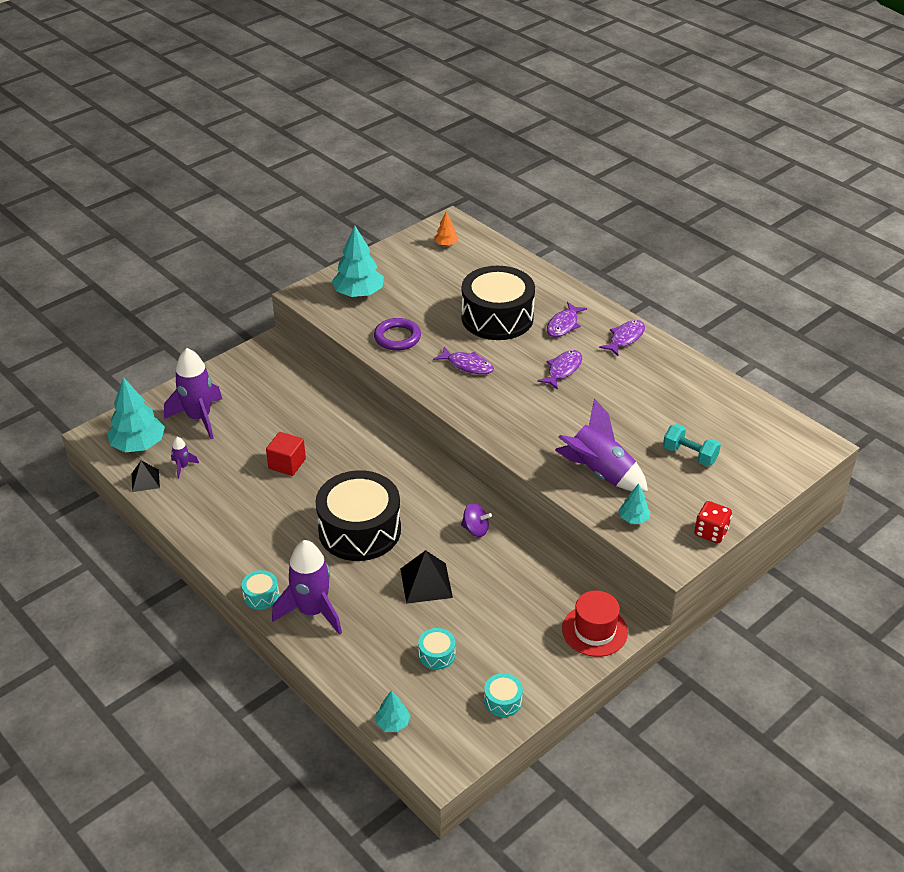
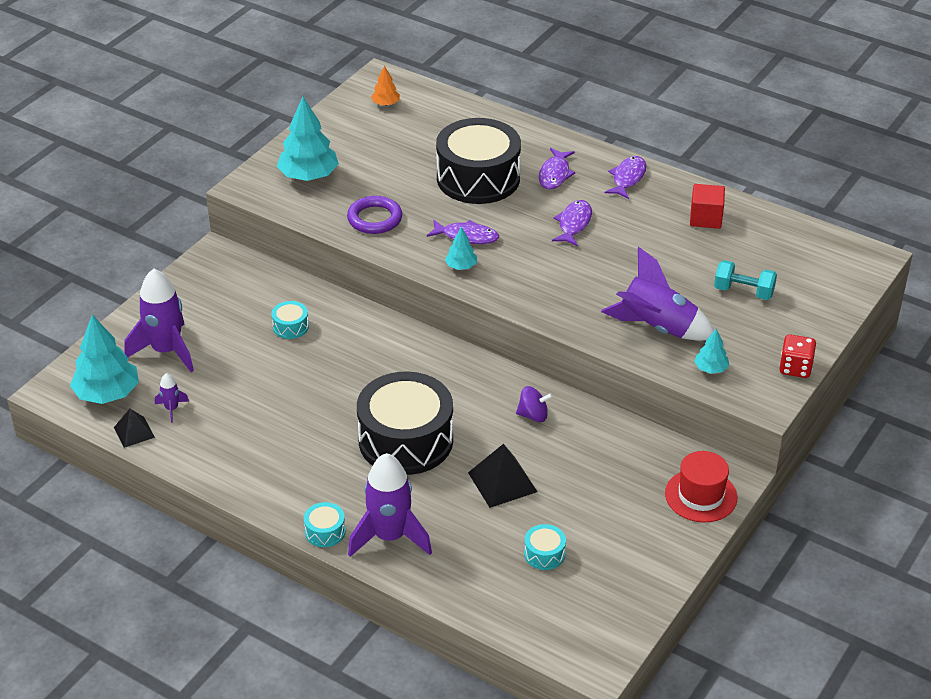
camera: 15 degrees left, 0 degrees up
red cube [266,432,306,476] -> red cube moved to [690,184,725,229]
turquoise tree [376,690,410,732] -> turquoise tree moved to [445,227,477,270]
turquoise drum [484,673,523,717] -> turquoise drum moved to [271,301,309,339]

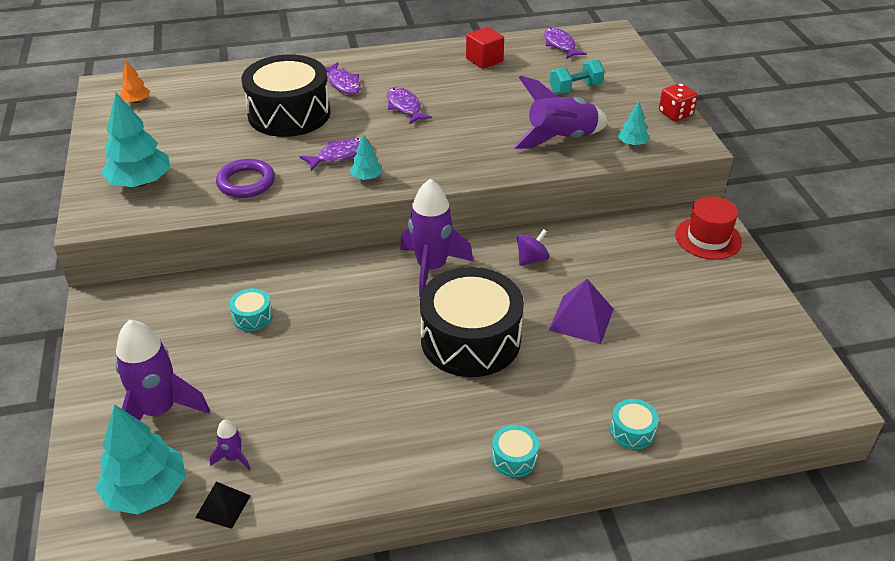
camera: 45 degrees left, 0 degrees up
purple rocket [348,453,432,557] -> purple rocket moved to [400,179,473,297]
black pyramid [468,444,537,508] -> purple pyramid [549,279,614,344]
turquoise drum [524,524,566,570] -> turquoise drum moved to [610,399,659,450]
purple fish [604,156,646,199] -> purple fish moved to [544,27,587,59]

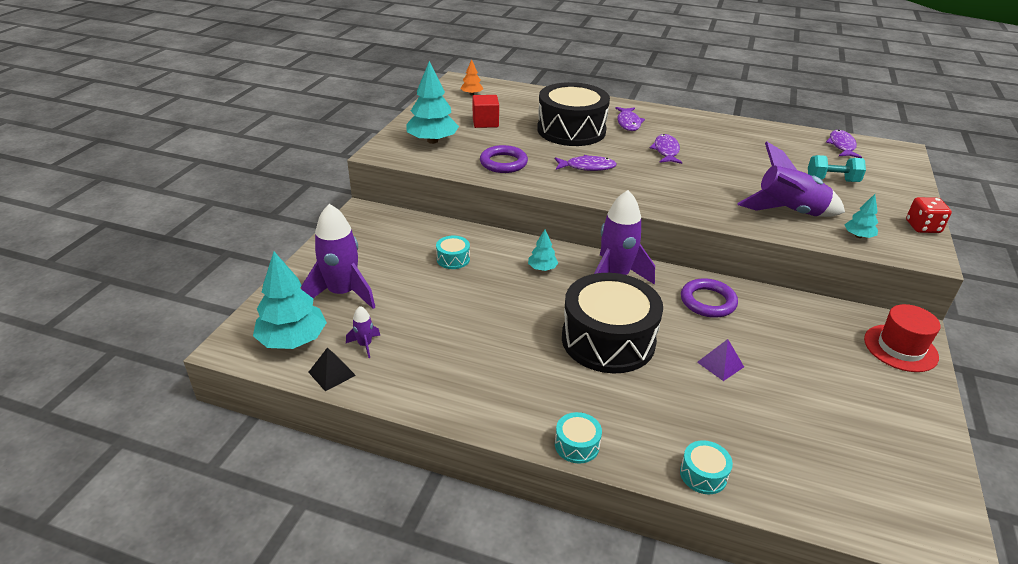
camera: 30 degrees right, 5 degrees down
turquoise tree [350,134,382,180] -> turquoise tree moved to [528,230,558,271]
red cube [466,27,504,69] -> red cube moved to [473,95,499,128]
purple spinning top [517,229,549,266] -> purple ring [681,278,738,318]
purple pyramid [549,279,614,344] -> purple pyramid [697,339,744,381], size x0.63

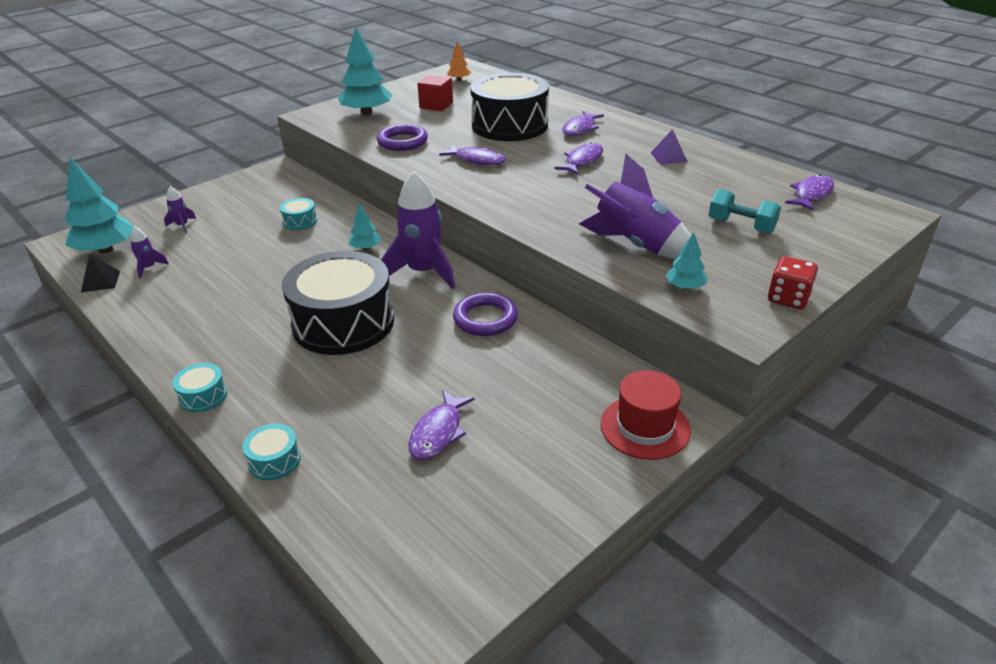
camera: 30 degrees right, 0 degrees up
purple rocket [301,204,375,309] -> purple rocket [164,186,196,233], size x0.44
purple pyramid [697,339,744,381] -> purple pyramid moved to [651,129,688,165]
none -> purple fish [409,390,475,460]

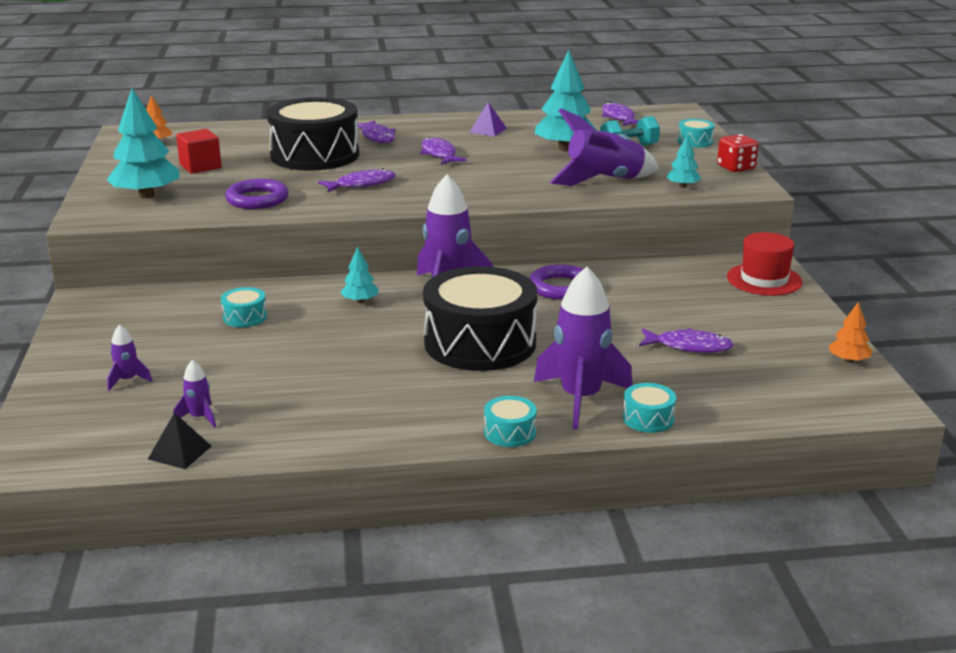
camera: 55 degrees left, 10 degrees down
turquoise tree [65,157,134,254] -> turquoise tree moved to [534,50,596,151]
purple fish [409,390,475,460] -> purple fish turned 45 degrees counterclockwise [639,328,734,353]
none -> purple rocket [534,267,632,429]
none -> turquoise drum [678,119,715,148]
none -> orange tree [829,302,872,363]

